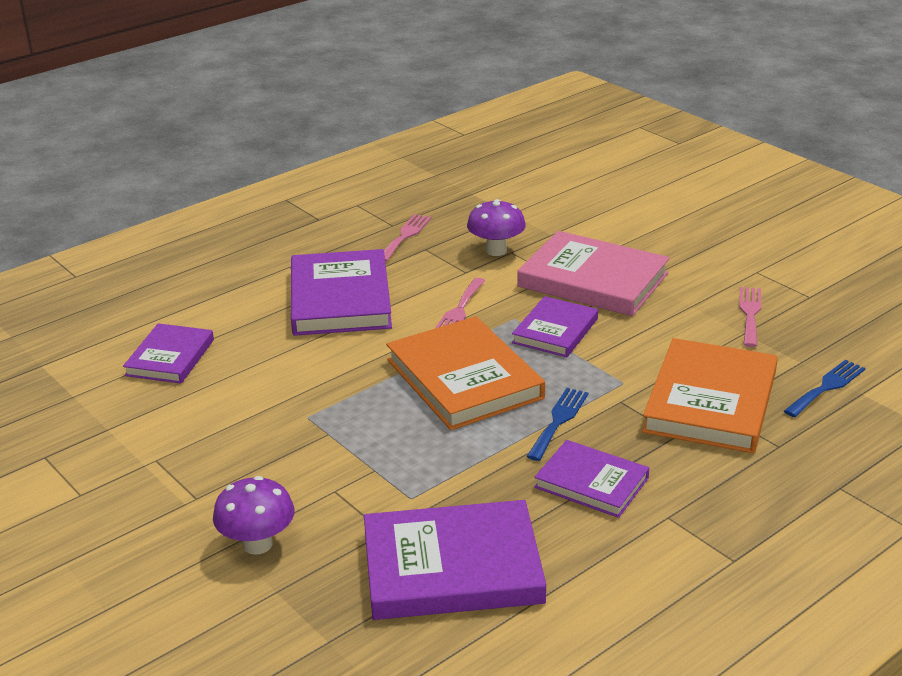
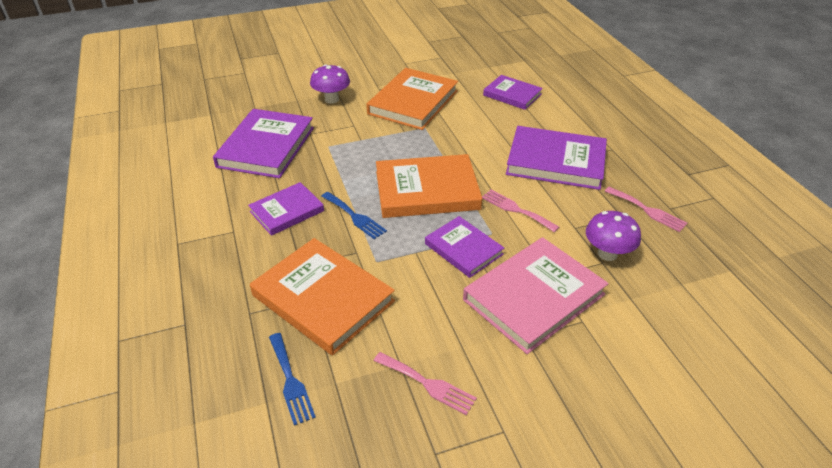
camera: 110 degrees right, 10 degrees up
none -> orange book [366,68,458,130]

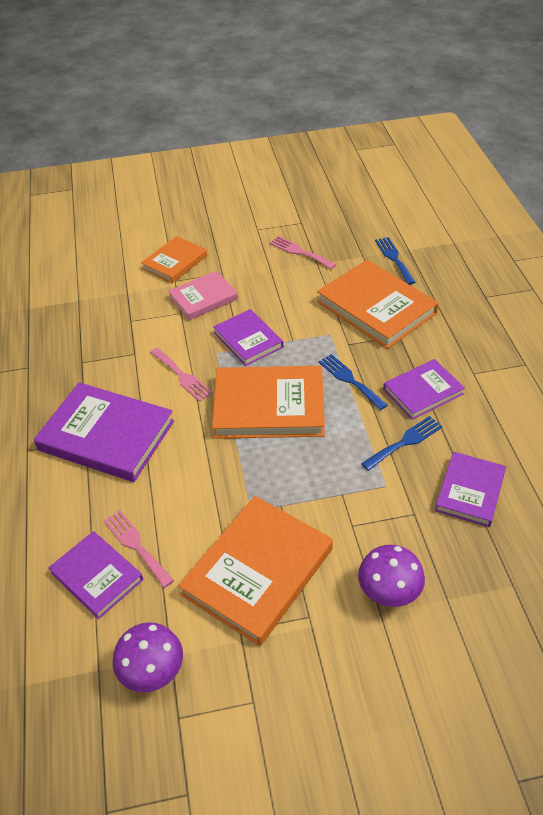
camera: 170 degrees left, 5 degrees up
purple book [213,109,314,178] -> purple book [435,452,506,527], size x0.60
pink book [463,237,609,354] -> pink book [168,271,238,320], size x0.60
purple mushroom [586,211,641,261] -> purple mushroom moved to [113,622,183,692]
pink fork [605,187,687,232] -> pink fork moved to [103,510,174,588]
none -> orange book [141,236,207,283]
none -> blue fork [361,416,442,471]

